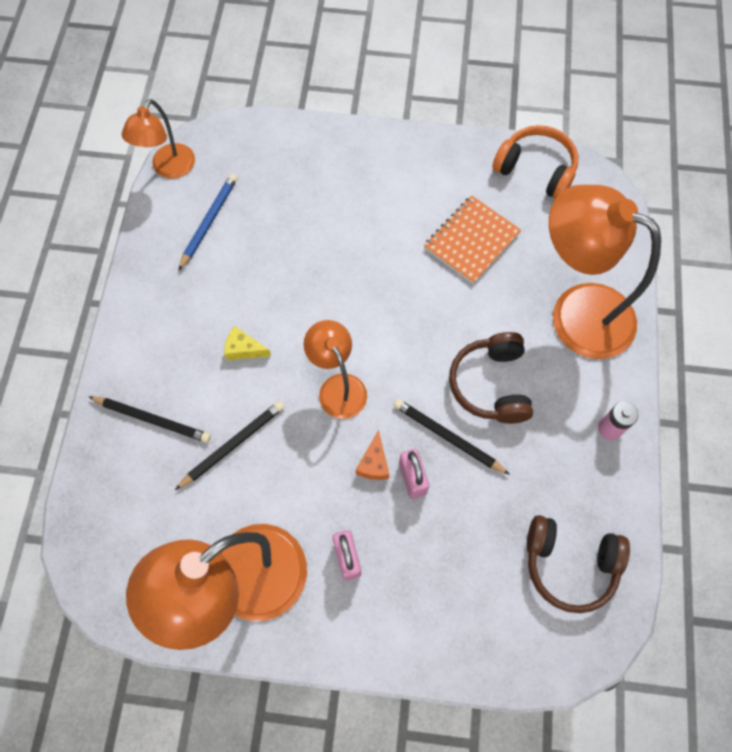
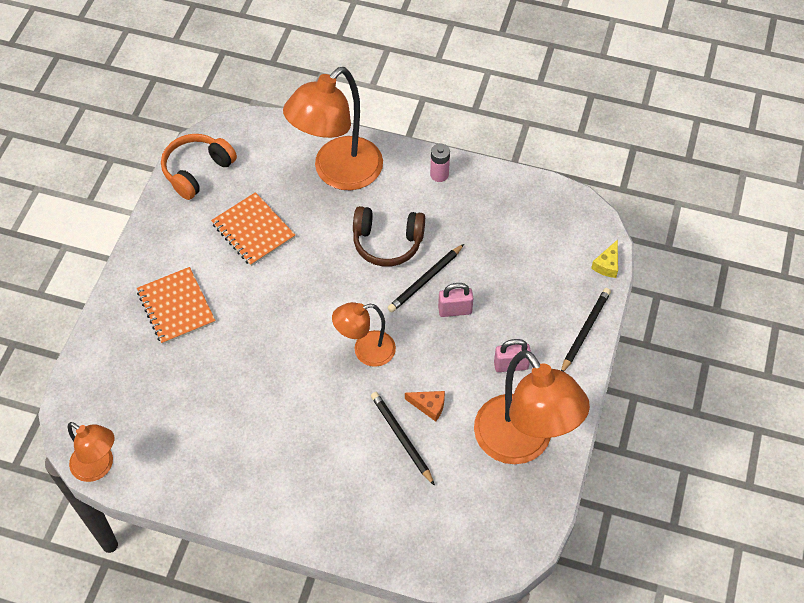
camera: 80 degrees left, 10 degrees down
black pencil [88,396,211,443] -> black pencil moved to [561,288,611,372]
blue pencil [178,174,238,271] -> none
yellow cheese [224,326,271,360] -> yellow cheese moved to [591,240,618,278]
orange cheese [356,430,389,480] -> orange cheese moved to [405,391,445,422]
brown headphones [527,515,630,613] -> none
none -> orange notebook [137,267,216,345]

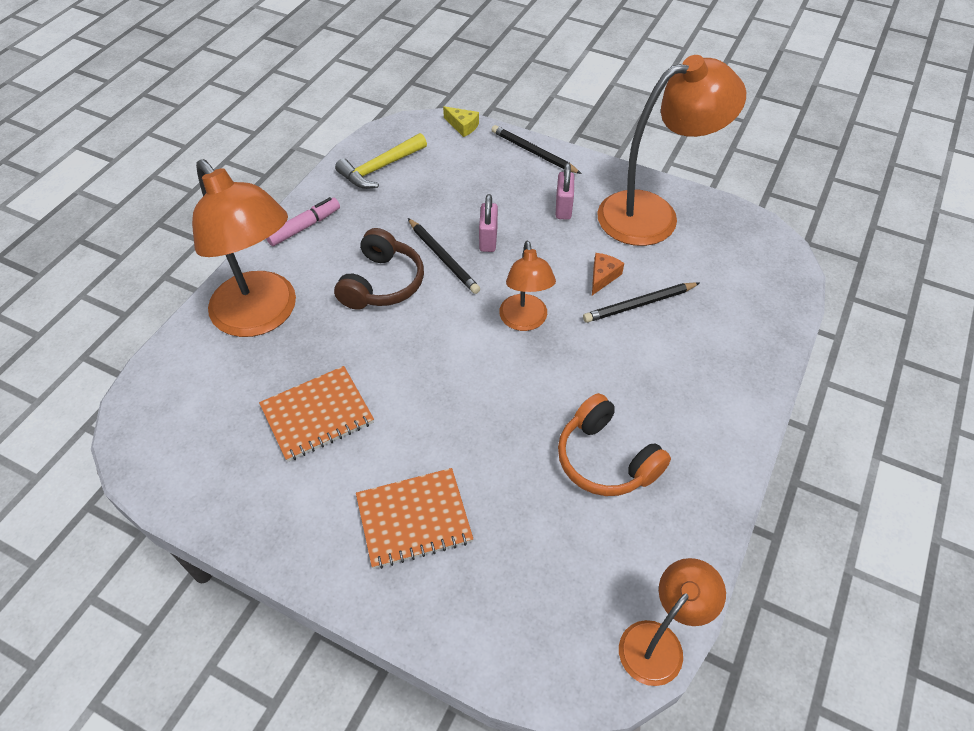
camera: 80 degrees left, 5 degrees down
orange headphones [161,134,237,200] -> orange headphones moved to [558,393,671,496]
pink battery [430,143,450,182] -> pink marker [266,197,340,246]
none -> yellow hammer [335,133,427,189]

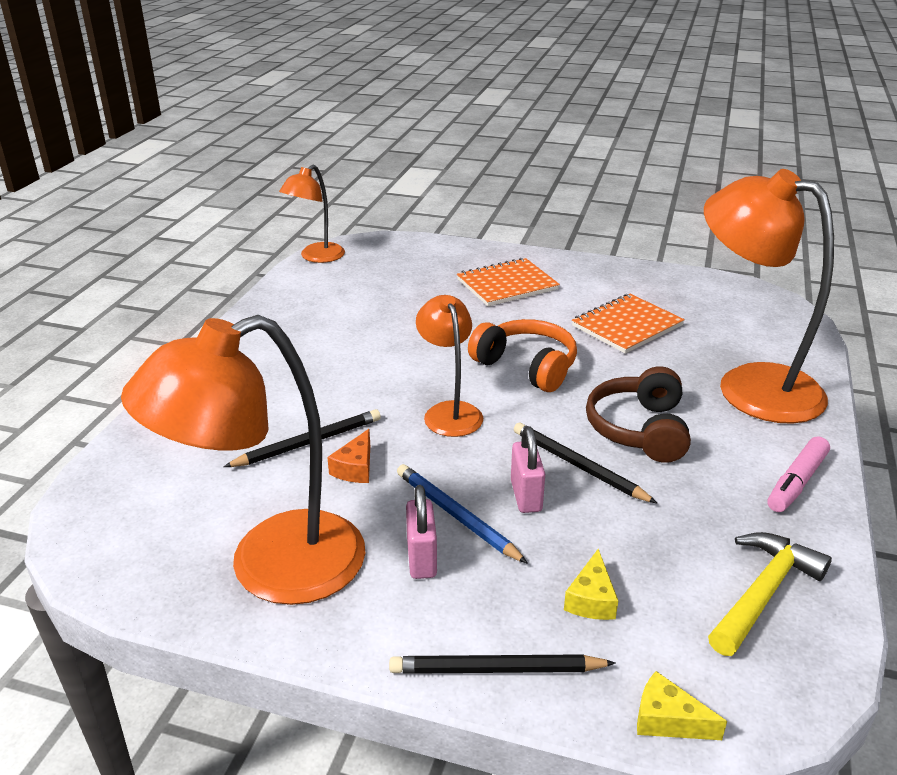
camera: 170 degrees right, 20 degrees down
black pencil [492,125,582,174] -> black pencil turned 150 degrees clockwise [389,654,616,674]
orange headphones [558,393,671,496] -> orange headphones moved to [468,319,577,392]
none -> blue pencil [397,464,528,564]
none -> yellow cheese [564,549,618,620]

